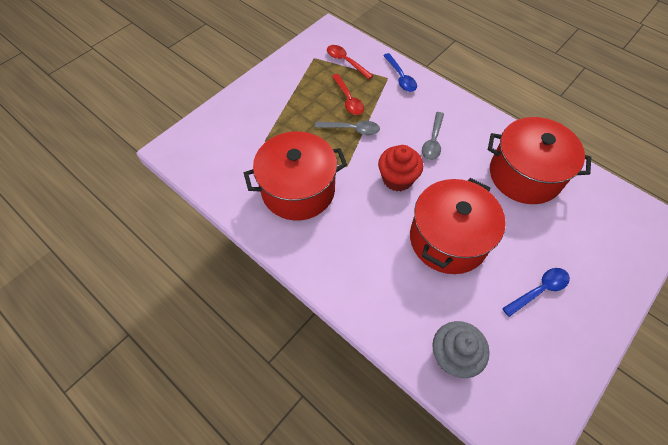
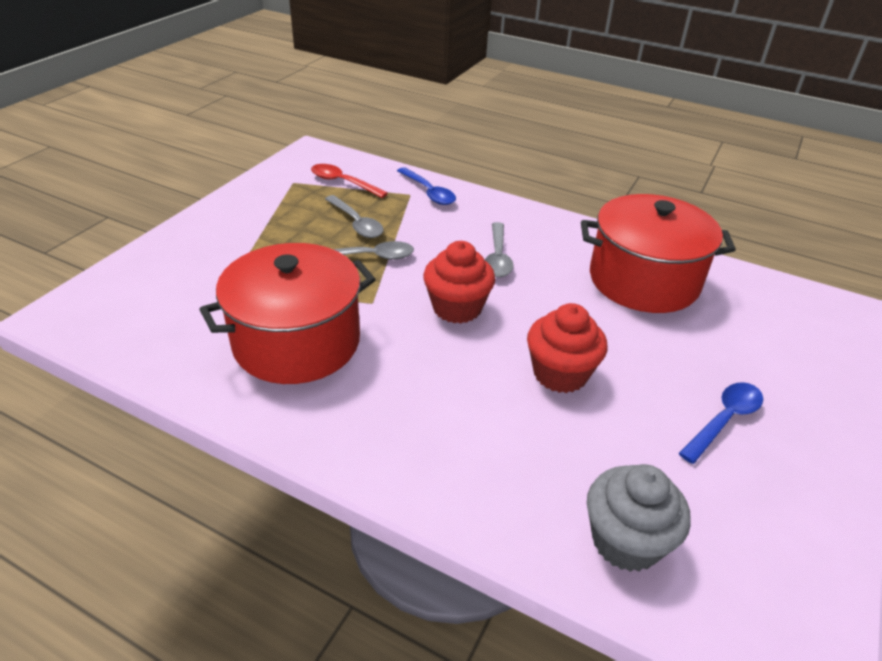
camera: 15 degrees left, 20 degrees down
red spoon [332,74,364,115] -> grey spoon [325,195,384,238]
red pot [410,178,506,274] -> red cupcake [527,303,607,393]

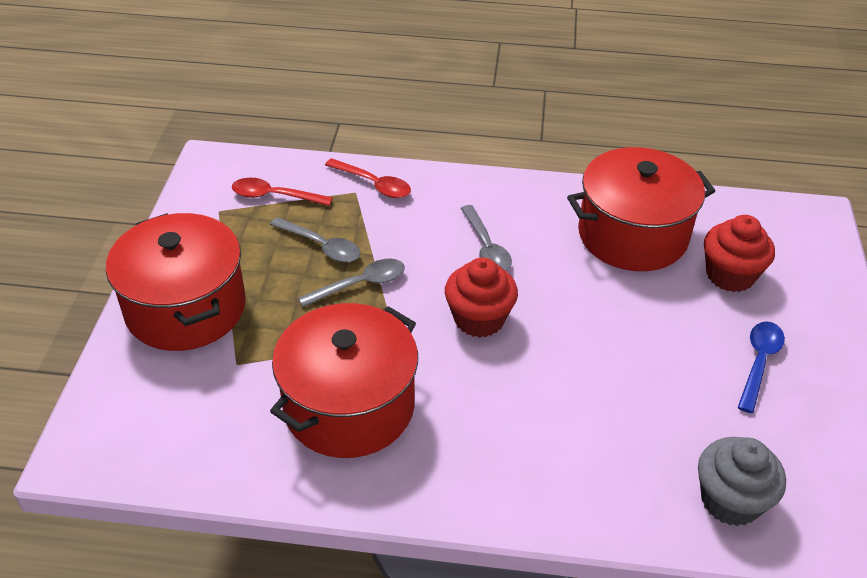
camera: 20 degrees left, 5 degrees up
blue spoon [397,167,456,205] -> red spoon [325,158,411,198]
red cupcake [527,303,607,393] -> red cupcake moved to [704,215,775,292]
none -> red pot [106,213,246,351]

